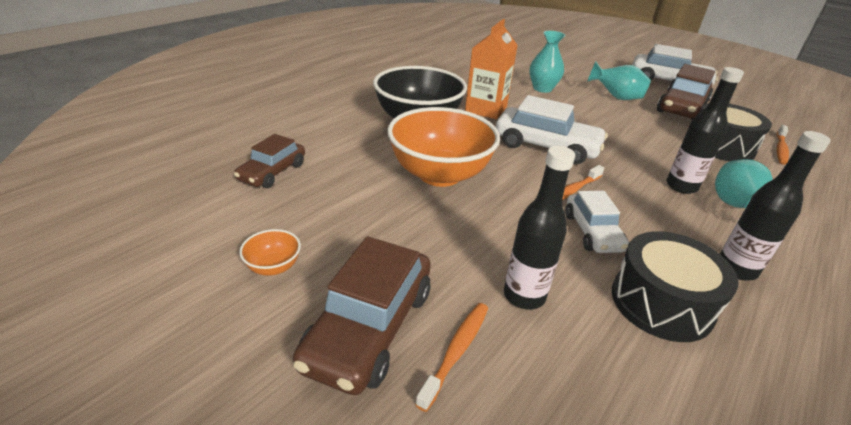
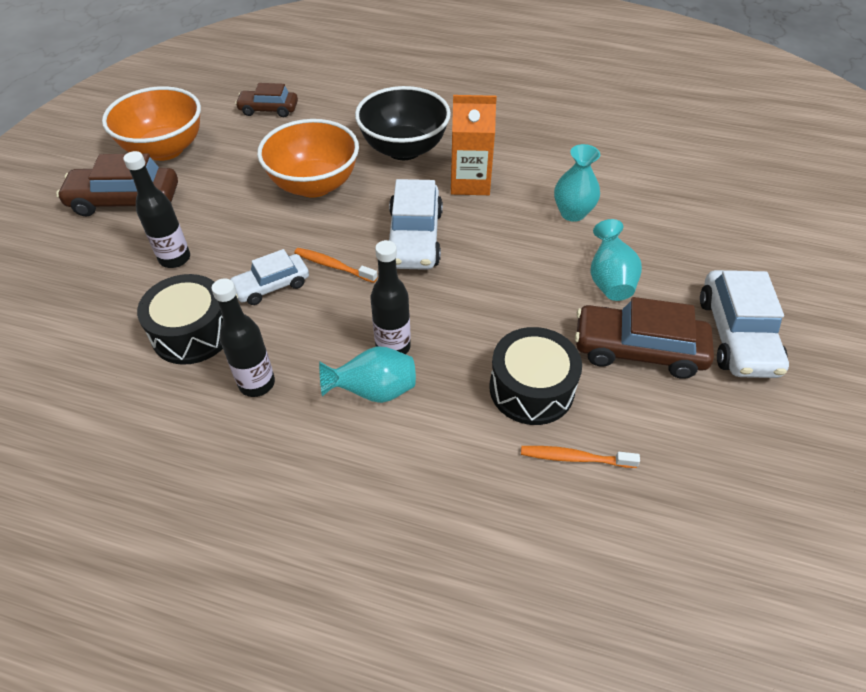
camera: 70 degrees right, 15 degrees up
orange bowl [239,229,301,276] -> orange bowl [102,86,201,161], size x2.46
orange toothbrush [415,303,488,412] -> none

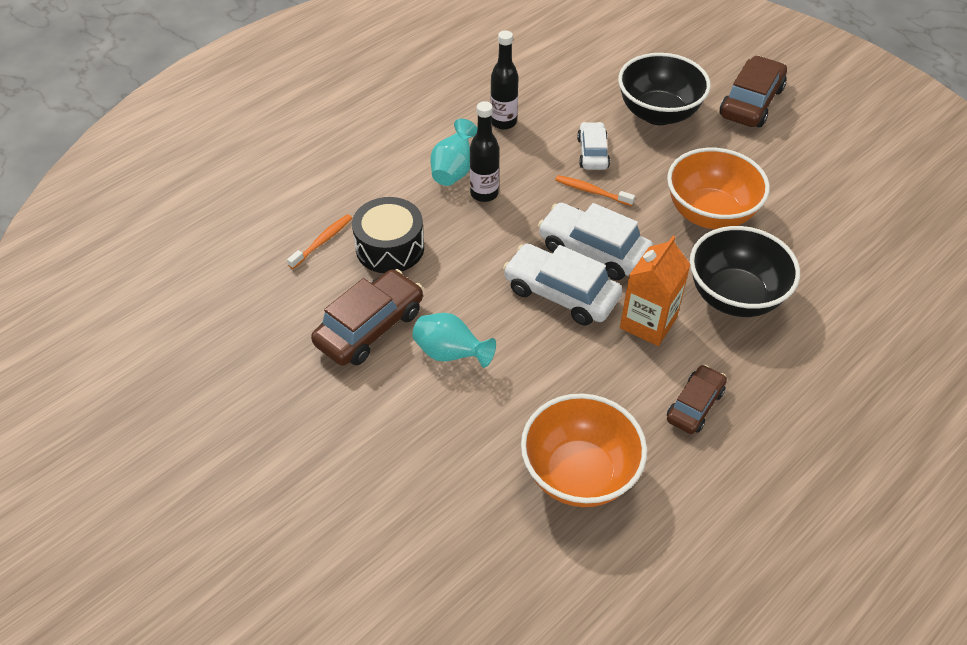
camera: 120 degrees right, 0 degrees up
orange bowl [102,86,201,161] -> orange bowl moved to [521,393,647,507]
black bottle [123,151,190,268] -> black bowl [618,53,711,125]
black drum [137,274,223,365] -> none
brown car [235,83,298,117] -> brown car moved to [667,365,727,434]
orange toothbrush [294,248,377,283] -> orange toothbrush turned 120 degrees counterclockwise [555,175,635,206]
turquoise vase [554,144,600,222] -> none
white car [700,270,789,378] -> white car moved to [503,244,622,326]

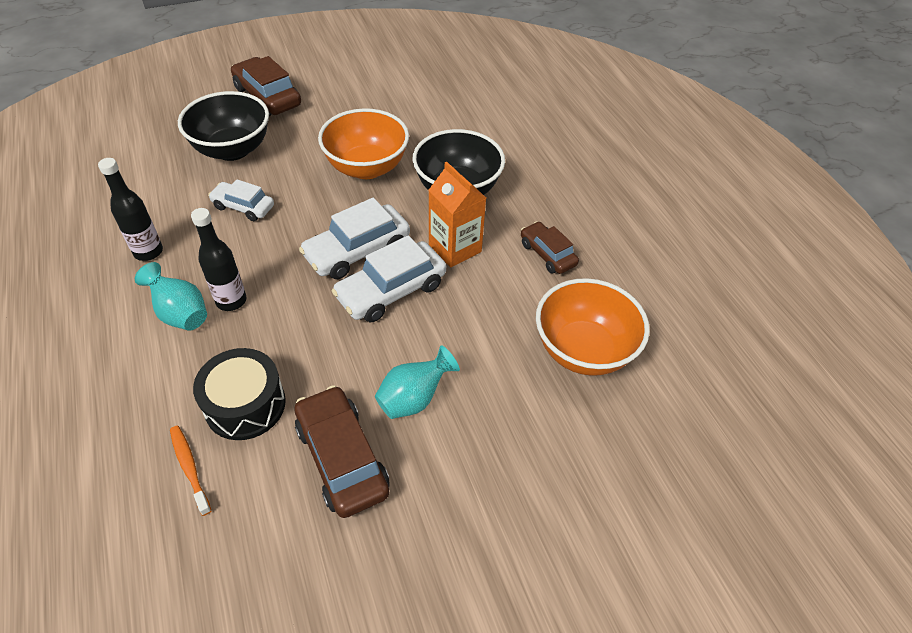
camera: 70 degrees left, 0 degrees up
orange toothbrush [555,175,635,206] -> none

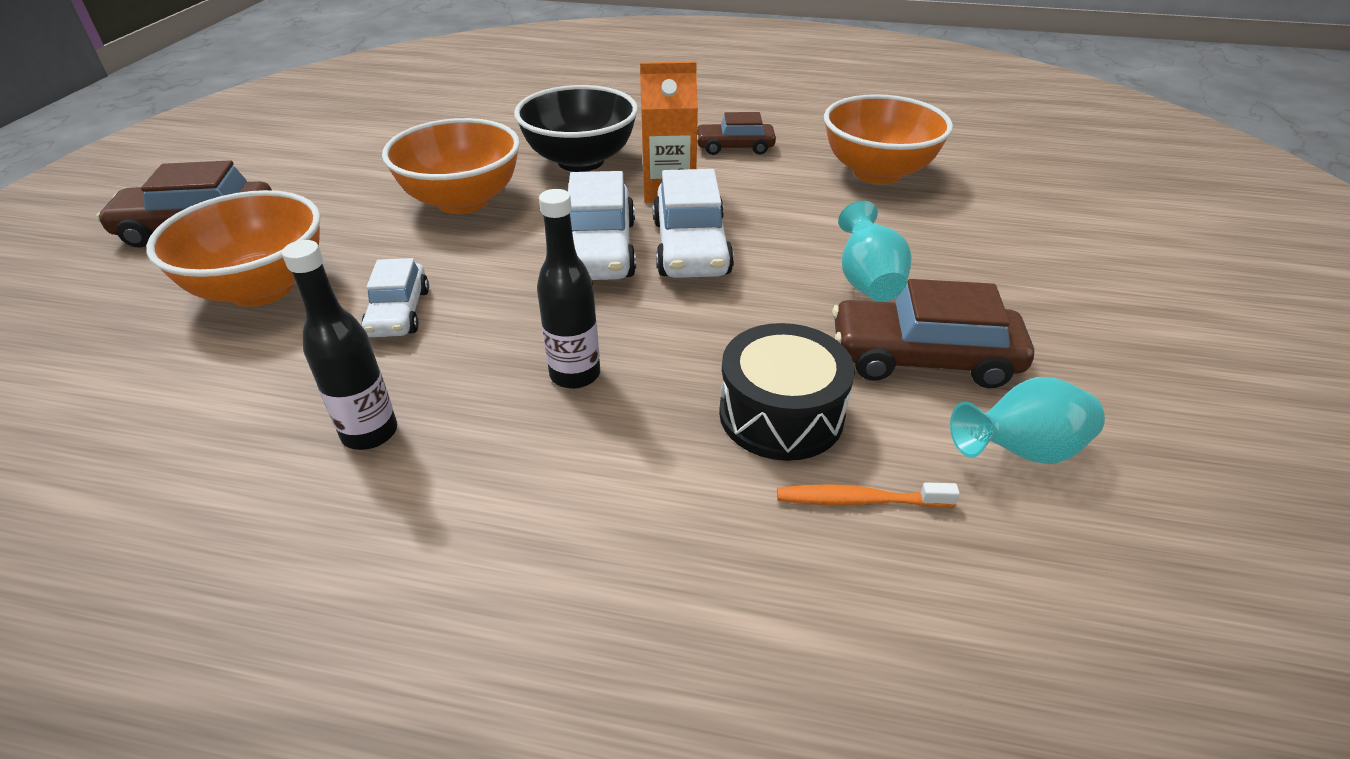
camera: 55 degrees left, 10 degrees down
turquoise vase [135,262,207,331] -> turquoise vase moved to [950,377,1105,464]
black bowl [178,91,269,161] -> orange bowl [146,190,321,307]
white car [208,179,274,221] -> white car turned 60 degrees counterclockwise [362,258,429,337]

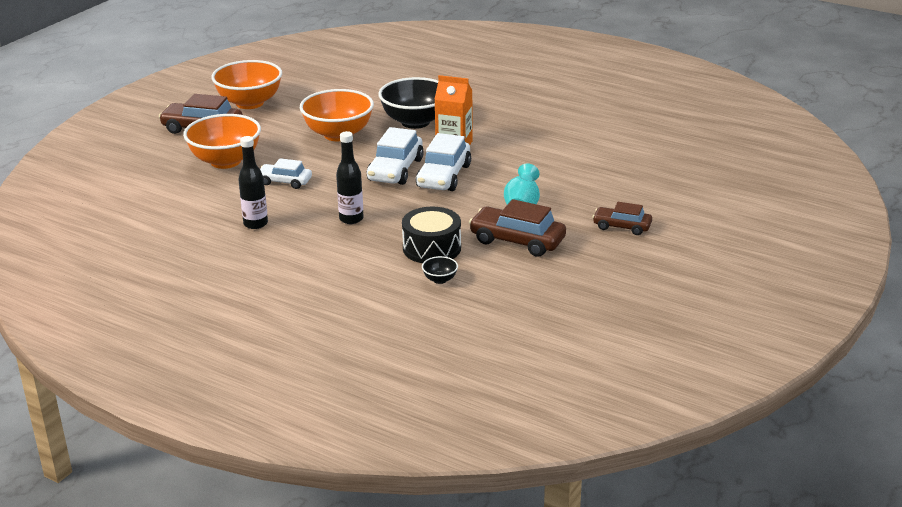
camera: 20 degrees right, 10 degrees down
white car [362,258,429,337] -> white car turned 90 degrees clockwise [260,158,312,189]
brown car [697,112,776,155] -> brown car moved to [592,202,652,235]
orange toothbrush [777,482,960,508] -> black bowl [422,256,458,284]
orange bowl [824,94,953,184] -> orange bowl moved to [211,60,282,109]
turquoise vase [950,377,1105,464] -> none

